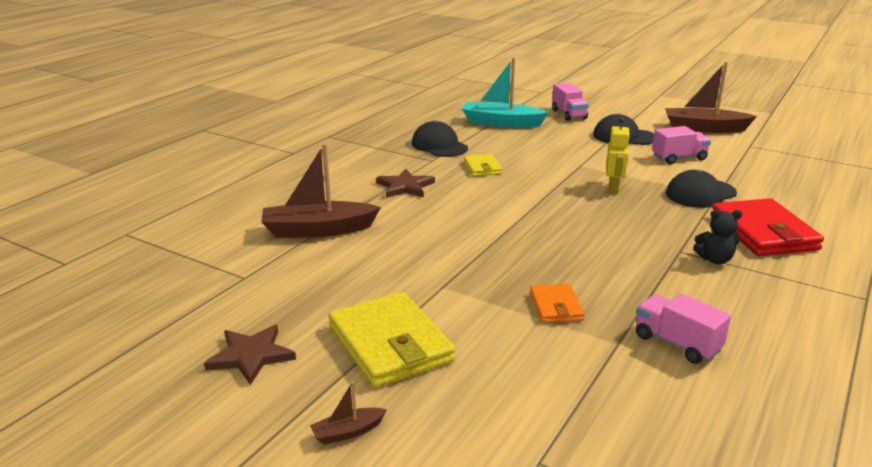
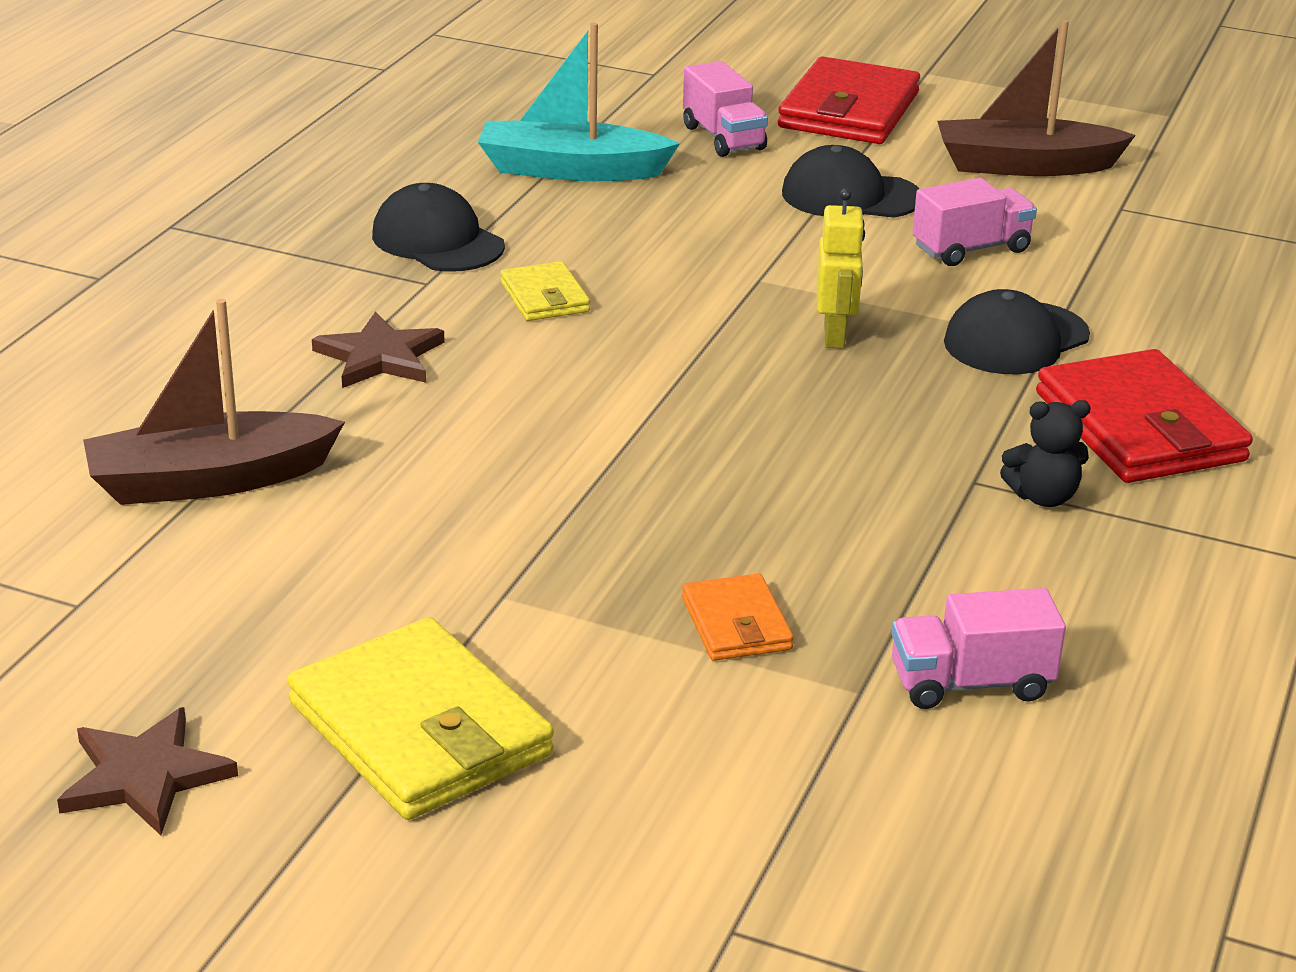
camera: 10 degrees left, 5 degrees up
brown boat [310,381,387,445] -> none
pink truck [636,294,731,364] -> pink truck turned 45 degrees counterclockwise [891,588,1066,709]
none -> red wallet [778,56,920,144]

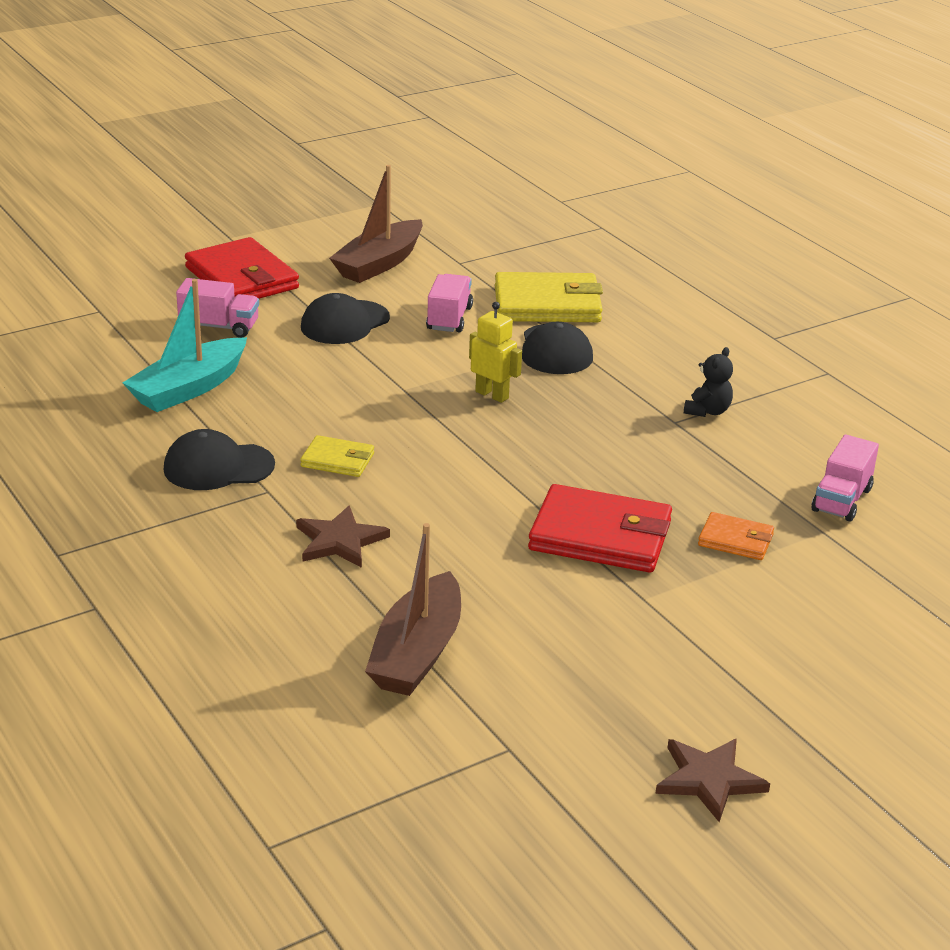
camera: 55 degrees left, 0 degrees up
yellow wallet [287,617,554,820] -> yellow wallet moved to [495,272,603,322]
red wallet [1036,349,1253,483] -> red wallet moved to [528,484,672,573]

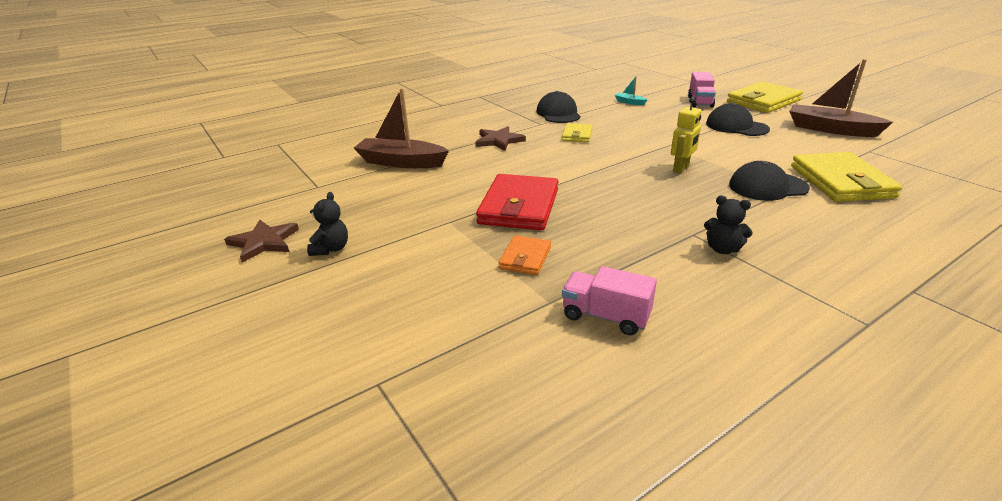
camera: 90 degrees right, 0 degrees up
turquoise boat [123,279,247,412] -> turquoise boat [615,76,647,105], size x0.44
red wallet [185,237,299,299] -> yellow wallet [727,81,803,113]
pink truck [426,274,473,333] -> none
none -> black teddy bear [307,192,348,256]

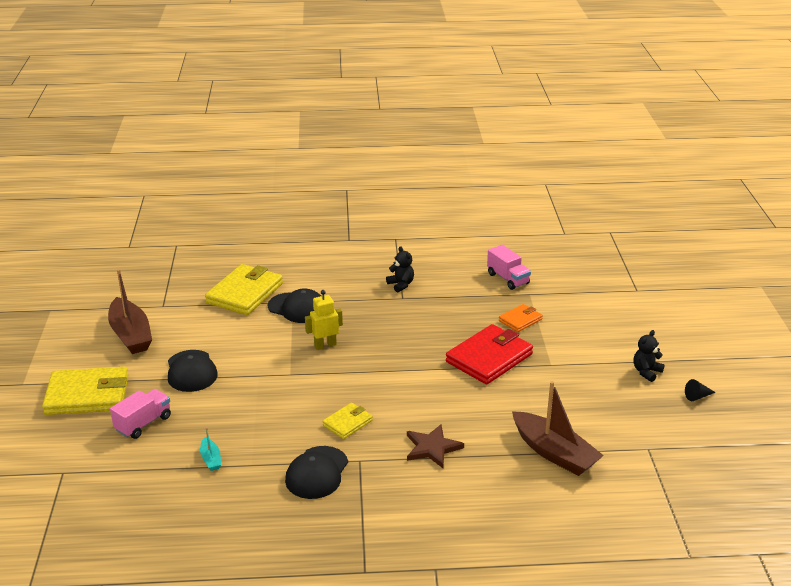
camera: 150 degrees left, 0 degrees up
brown star [224,220,299,263] -> black cone [685,379,716,401]

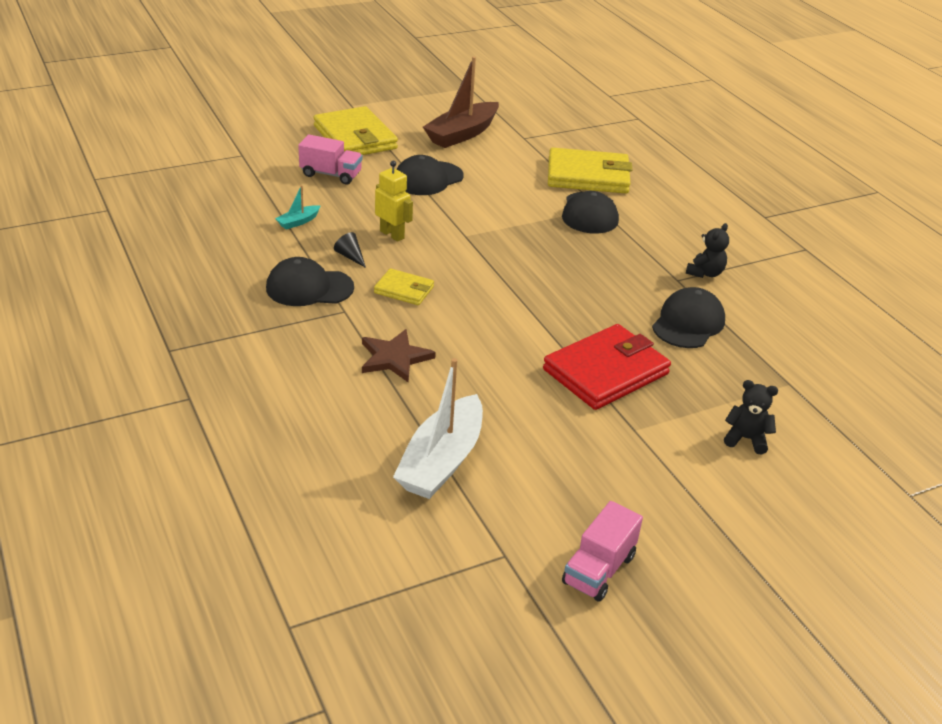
camera: 65 degrees right, 5 degrees up
yellow robot [305,290,343,350] -> yellow robot moved to [375,161,413,242]
red wallet [446,324,533,385] -> red wallet turned 60 degrees counterclockwise [543,324,671,410]
pink truck [487,245,531,290] -> pink truck moved to [562,501,643,602]
orange wallet [499,304,543,332] -> none
brown boat [512,381,604,476] -> white boat [393,358,483,499]
black teddy bear [633,330,665,382] -> black teddy bear moved to [724,380,778,454]
black cone [685,379,716,401] -> black cone moved to [334,232,366,268]
none -> black cap [652,287,725,348]

